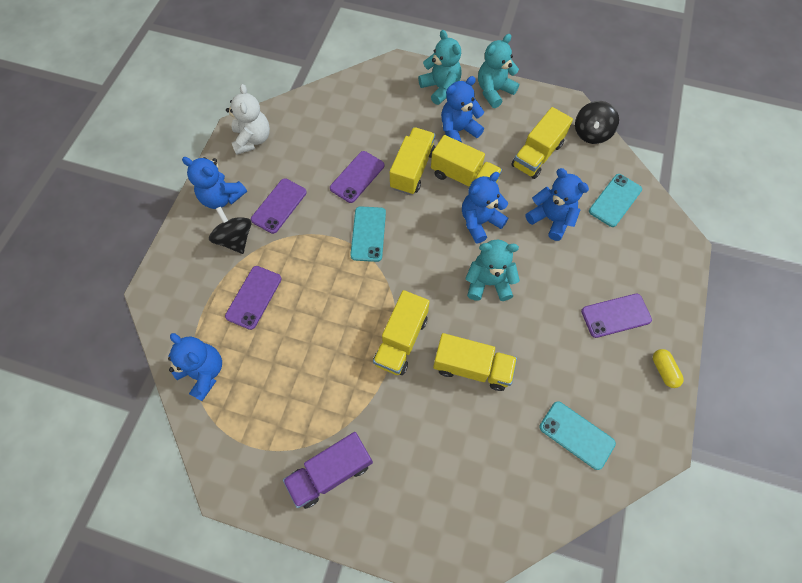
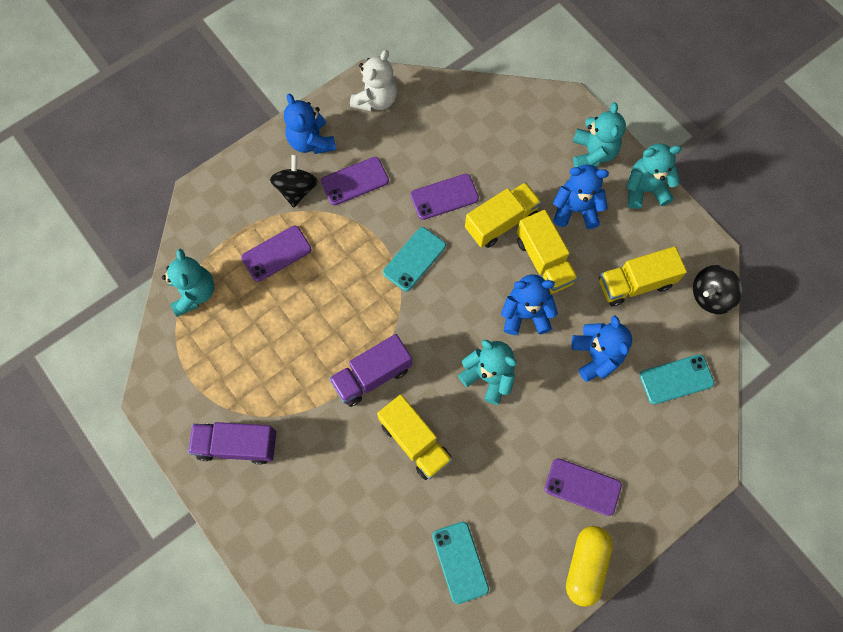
camera: 35 degrees right, 5 degrees up
blue teddy bear [168,333,222,401] -> turquoise teddy bear [162,249,214,317]
yellow truck [373,290,430,375] -> purple truck [329,334,412,407]
yellow capsule [653,349,684,388] -> yellow capsule [566,526,613,607], size x1.77

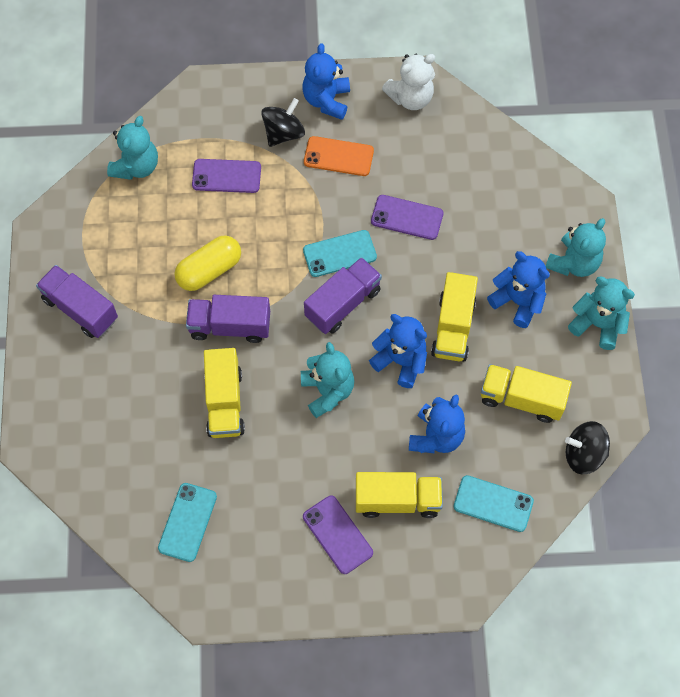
camera: 35 degrees right, 5 degrees down
purple phone [321,157,389,205] -> orange phone [304,136,374,176]
yellow truck [465,182,542,248] -> yellow truck moved to [356,472,443,518]
yellow capsule [566,526,613,607] -> yellow capsule moved to [174,235,241,291]
none -> purple truck [304,257,382,334]

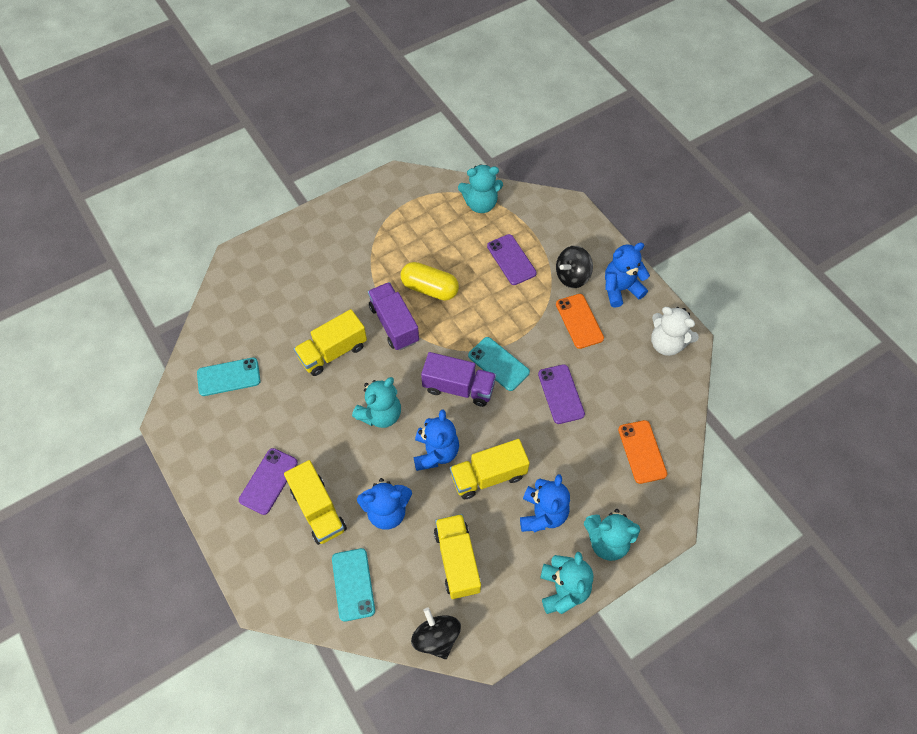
camera: 60 degrees right, 5 degrees down
purple truck [36,265,118,338] -> none
black spinning top [261,98,305,147] -> black spinning top turned 135 degrees clockwise [556,246,593,288]
none -> orange phone [618,420,667,484]

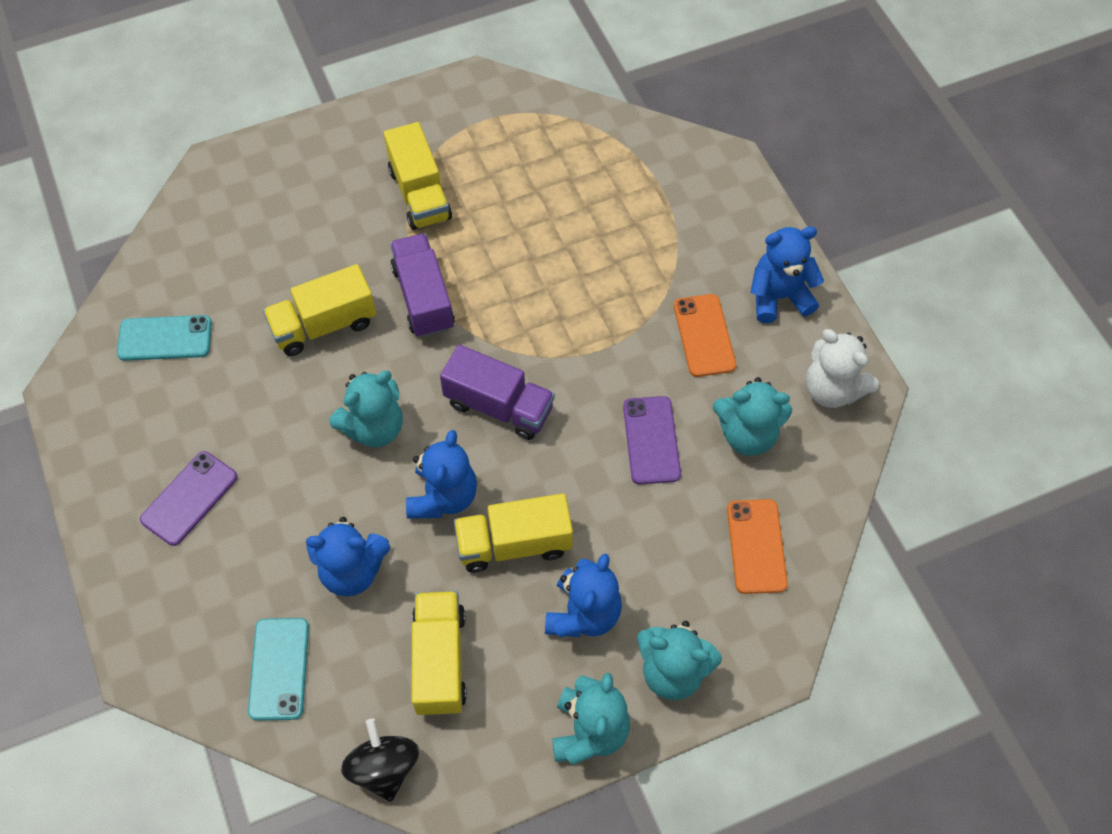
camera: 10 degrees right, 0 degrees up
yellow truck [284,460,347,545] -> yellow truck moved to [384,122,452,230]
yellow capsule [401,262,459,301] -> none
turquoise teddy bear [458,164,503,213] -> turquoise teddy bear moved to [713,377,792,456]
turquoise phone [468,337,530,391] -> none
purple phone [487,234,537,285] -> none
black spinning top [556,246,593,288] -> none

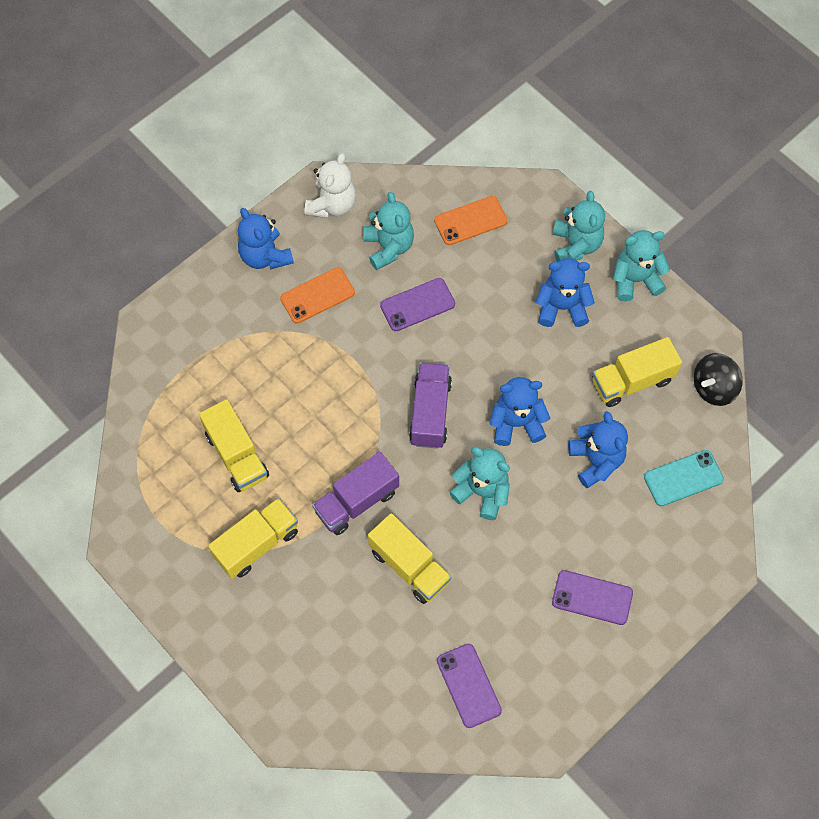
camera: 110 degrees left, 5 degrees up
turquoise phone [117,315,212,361] -> purple phone [437,644,502,728]
yellow truck [454,493,573,573] -> yellow truck moved to [199,399,269,492]

